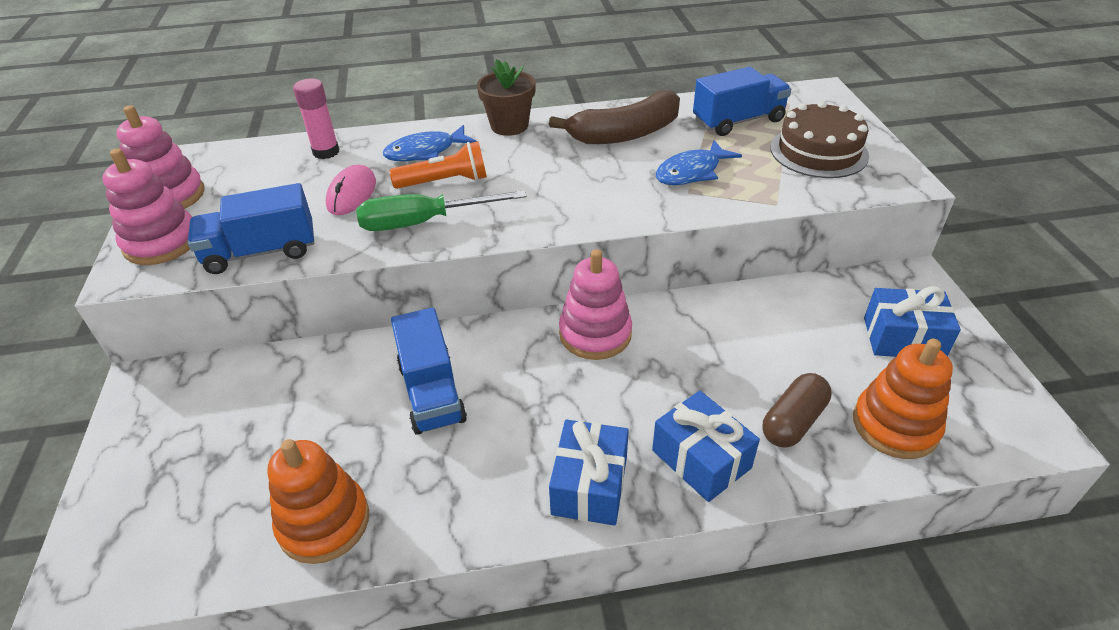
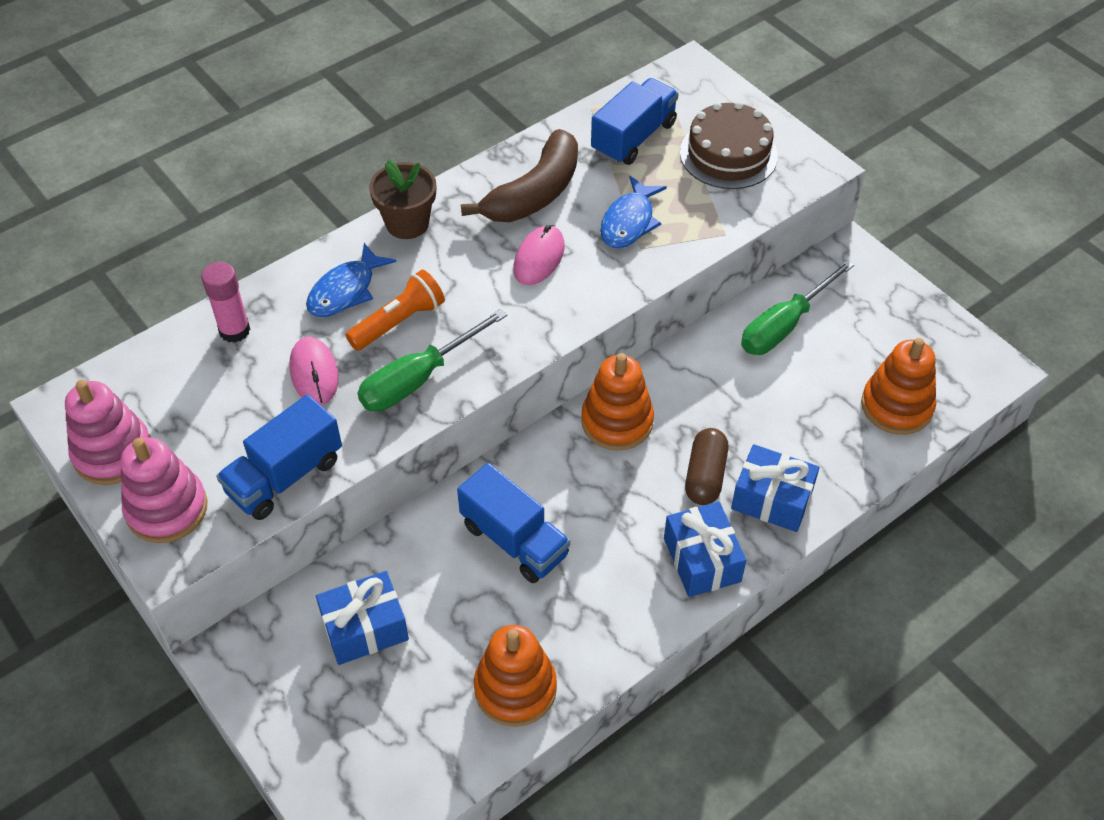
camera: 30 degrees left, 10 degrees up
pink stacking toy [559,249,632,360] -> orange stacking toy [581,353,654,450]
brown capsule [762,373,832,448] -> brown capsule moved to [685,428,728,505]
blue gift [864,287,961,357] -> blue gift moved to [316,571,409,665]
none -> pink mouse [513,225,565,285]
none -> green screwdriver [741,260,854,355]

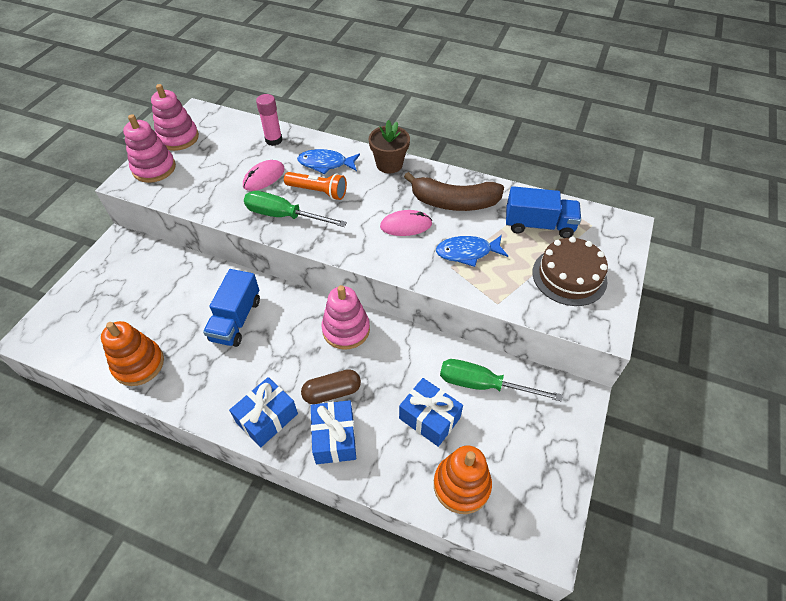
camera: 60 degrees right, 0 degrees up
blue truck [216,395,342,520] -> none
blue gift [316,571,409,665] -> blue gift moved to [399,378,463,447]
orange stacking toy [581,353,654,450] -> pink stacking toy [321,285,370,350]

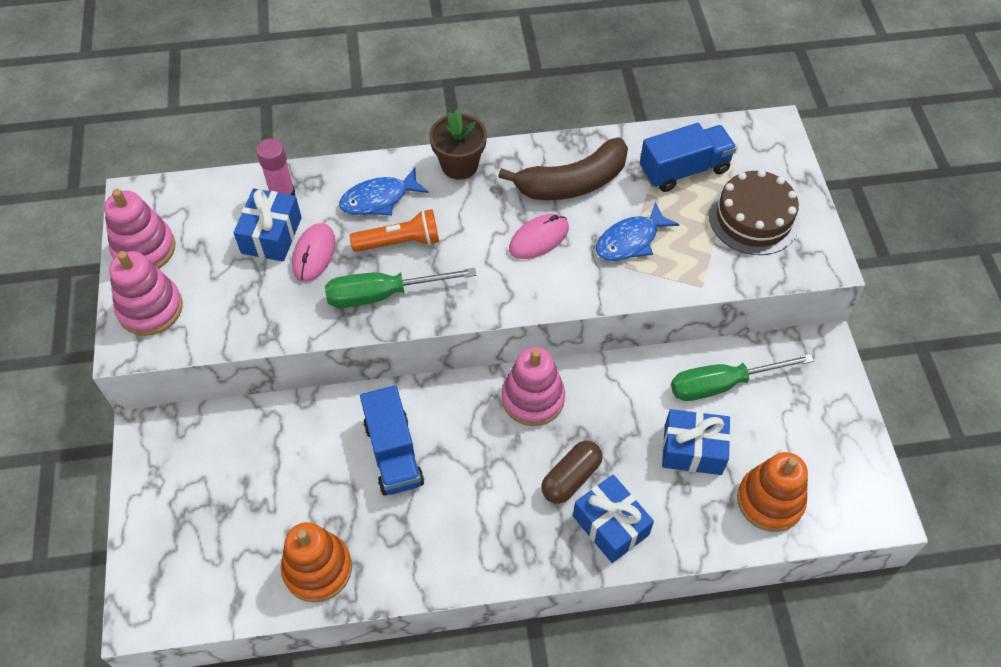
camera: 30 degrees left, 5 degrees up
blue gift [229,377,298,447] -> blue gift moved to [233,188,302,262]

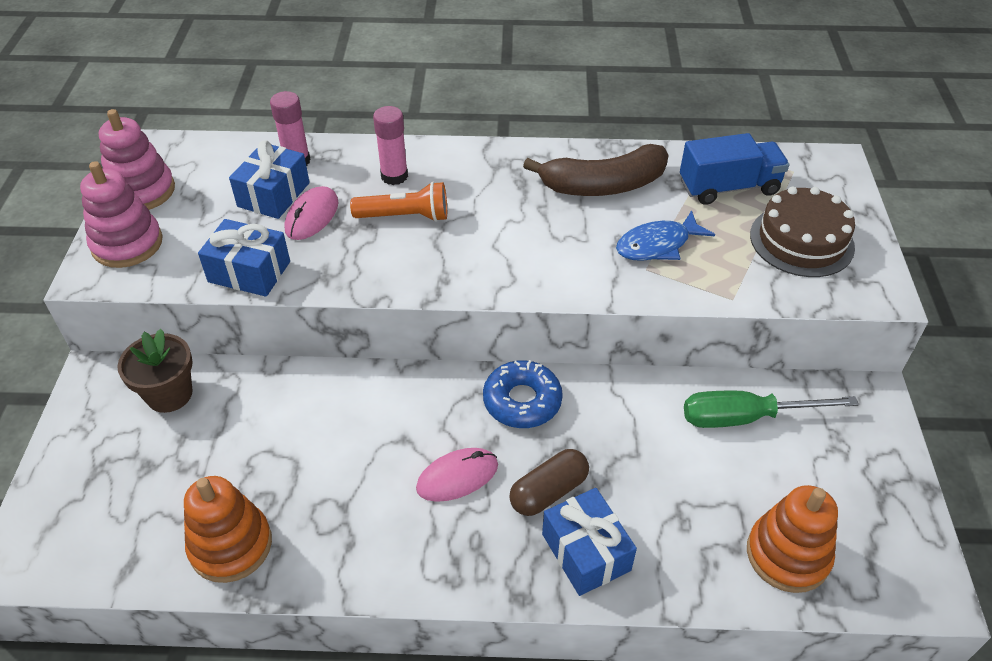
camera: 10 degrees right, 10 degrees down
green screwdriver [325,268,477,308] -> none
blue fish [339,167,429,215] -> pink glue stick [373,106,408,185]
blue truck [360,385,424,496] -> none
brown flower pot [429,109,487,180] -> brown flower pot moved to [117,329,193,413]
pink stacking toy [502,347,565,426] -> blue donut [483,360,563,428]
pink mouse [509,214,569,259] -> pink mouse moved to [416,448,498,502]
blue gift [662,409,730,475] -> blue gift moved to [198,219,290,297]

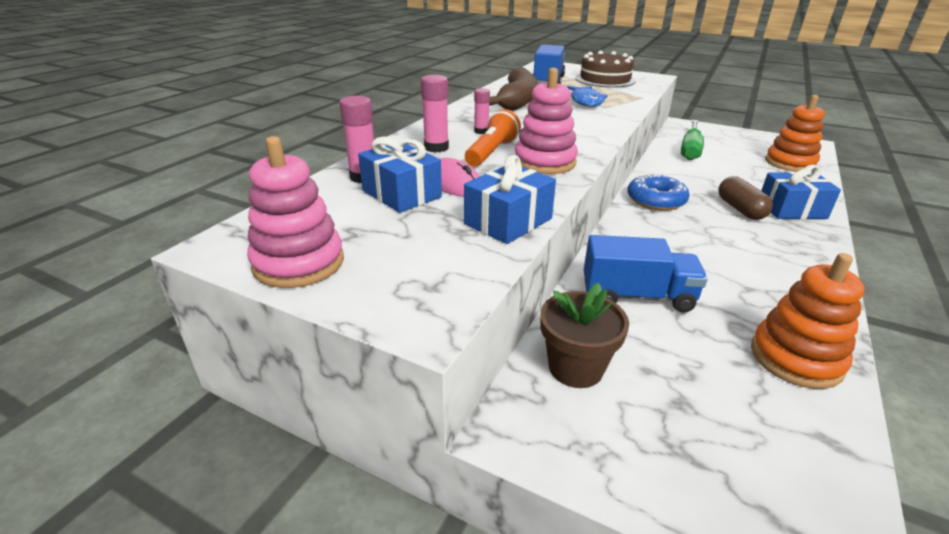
camera: 65 degrees left, 15 degrees down
pink stacking toy [80,161,163,268] -> pink stacking toy moved to [515,68,578,174]
pink mouse [416,448,498,502] -> none
none -> pink glue stick [474,88,490,134]
none -> blue truck [584,235,708,313]

